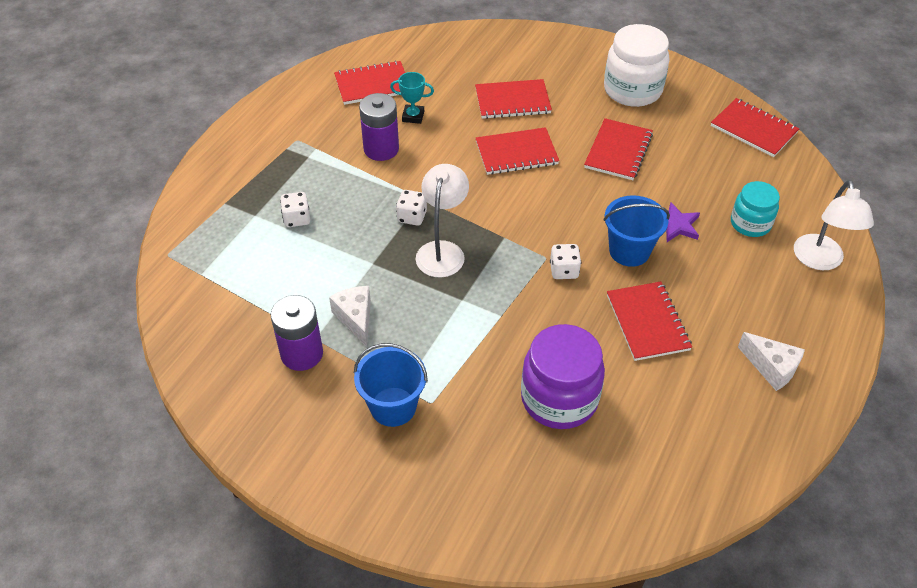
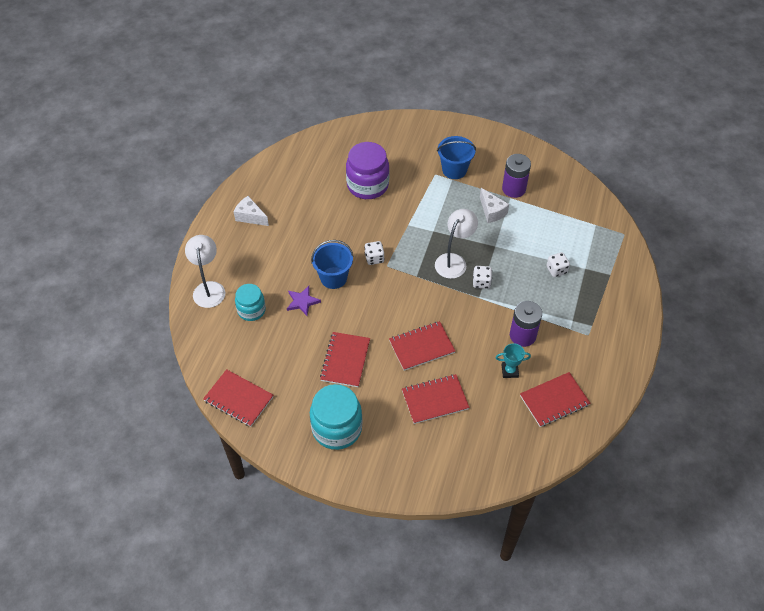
camera: 170 degrees right, 5 degrees up
white lamp [415,164,469,278] -> white lamp turned 150 degrees counterclockwise [435,209,478,279]
white jar [604,24,670,107] -> turquoise jar [310,384,363,450]
red notebook [607,282,692,361] -> none

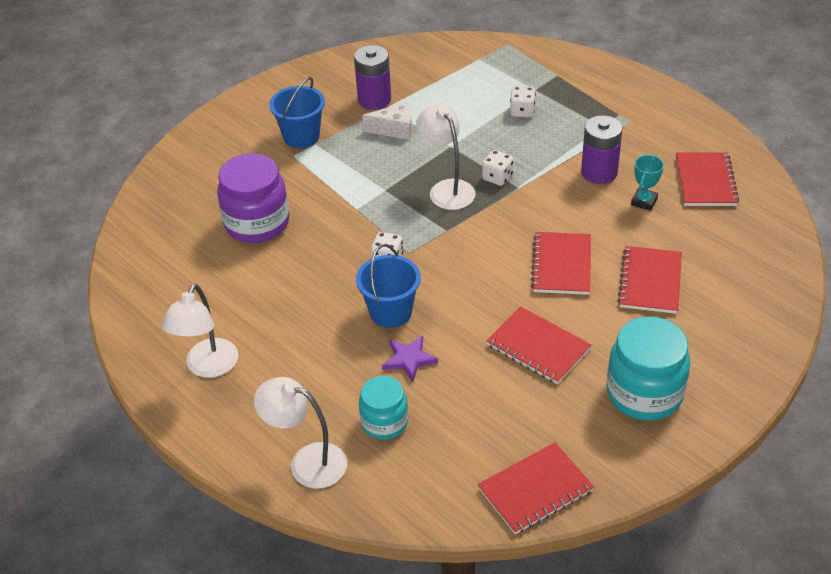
camera: 60 degrees left, 10 degrees down
white cheese [233,196,269,226] -> white lamp [161,284,238,378]

